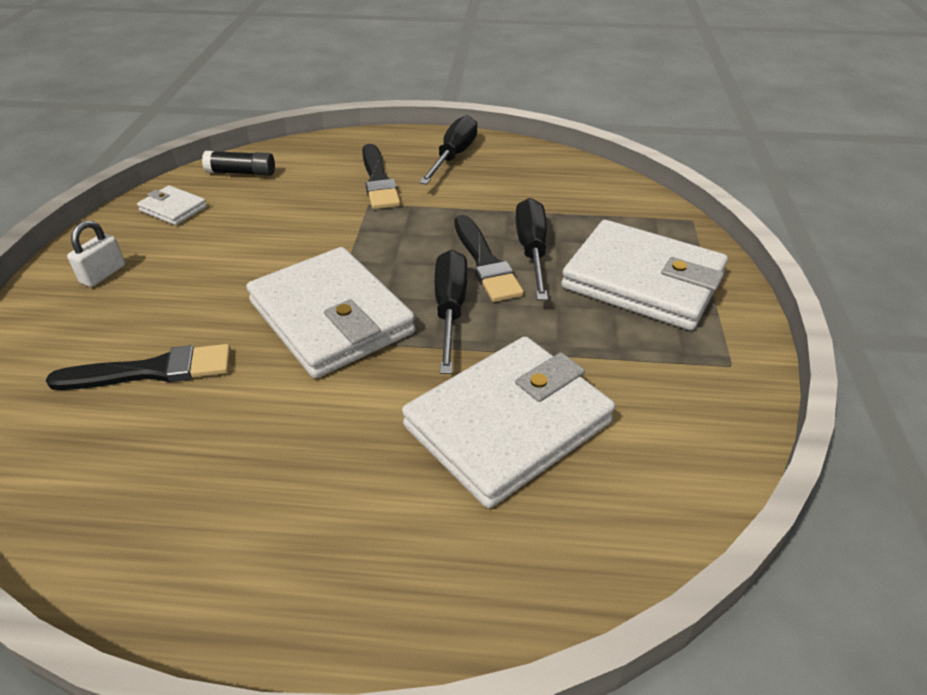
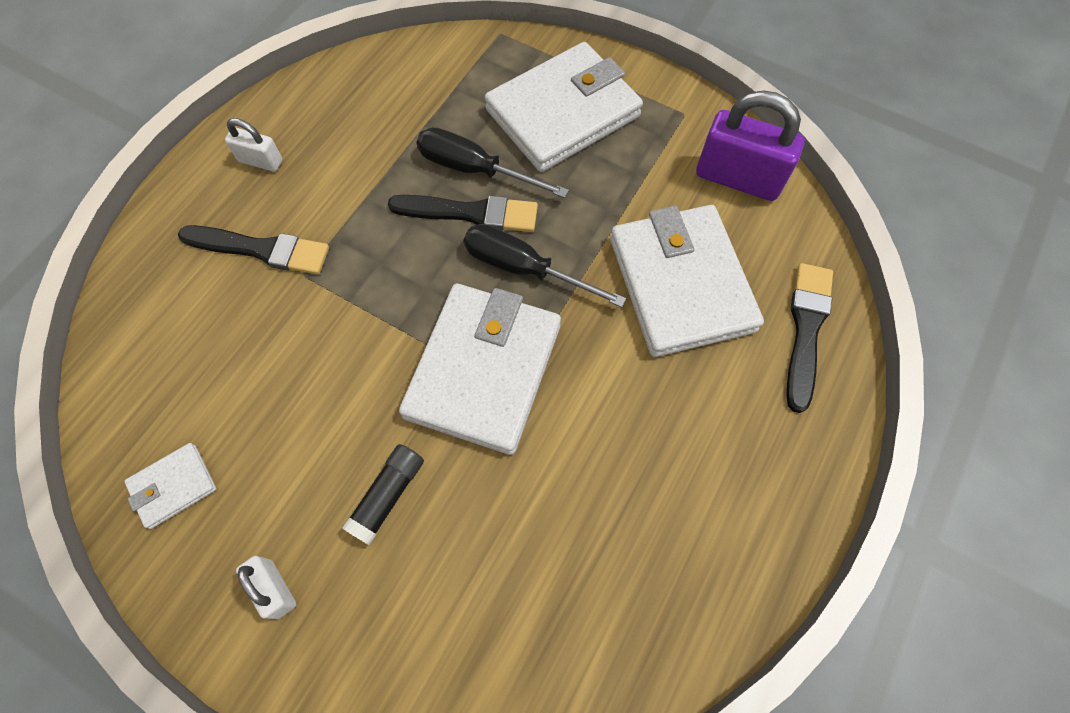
camera: 65 degrees left, 25 degrees up
black brush [46,344,231,390] -> black brush moved to [786,263,833,413]
black glue stick [202,151,275,176] -> black glue stick moved to [342,444,424,545]
white wallet [246,247,415,378] -> white wallet turned 60 degrees counterclockwise [399,284,561,455]
black screwdriver [419,115,478,185] -> white padlock [225,118,283,172]
none -> purple padlock [696,91,805,201]

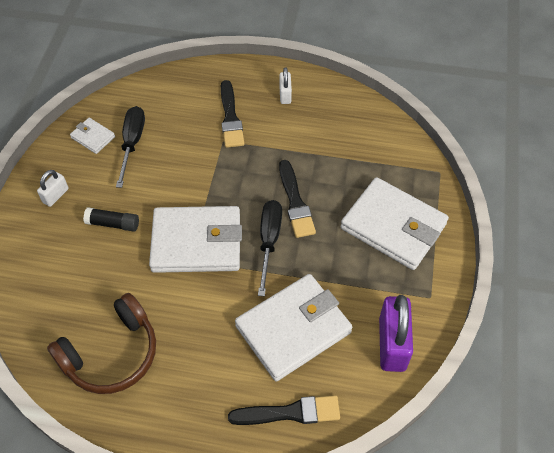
camera: 70 degrees right, 10 degrees down
black screwdriver [416,127,569,198] -> black screwdriver moved to [116,106,145,188]
none -> brown headphones [47,293,156,394]

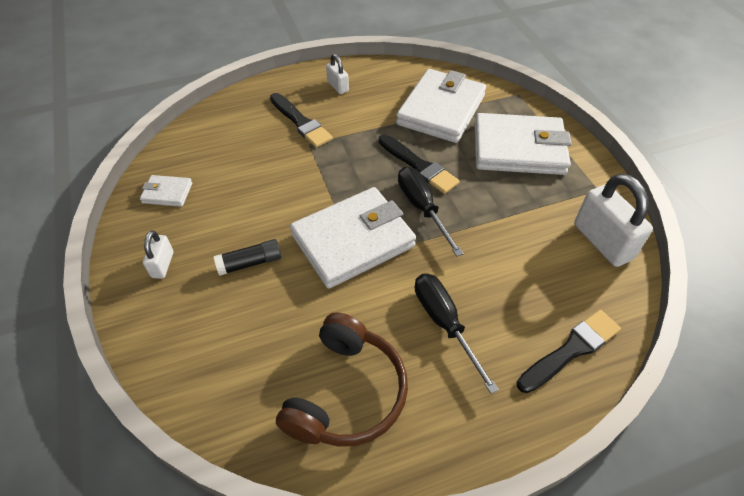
camera: 30 degrees left, 5 degrees down
black screwdriver [116,106,145,188] -> black screwdriver moved to [415,274,499,394]
white wallet [235,274,352,381] -> white wallet moved to [396,69,486,143]
purple padlock [379,295,413,372] -> white padlock [574,174,653,267]

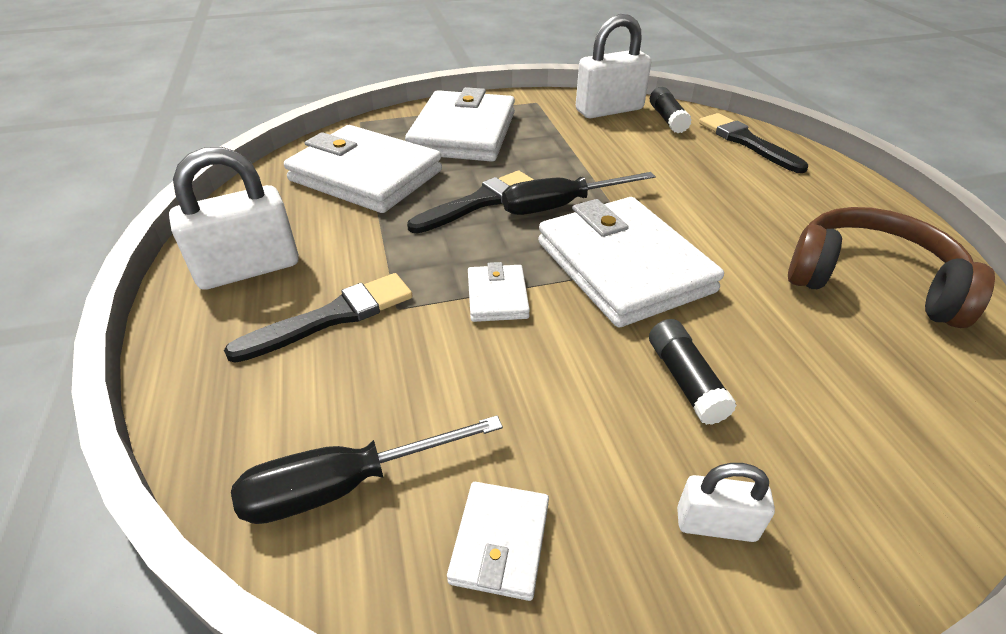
camera: 85 degrees left, 10 degrees down
white padlock [326,54,349,94] -> white padlock [169,147,299,290], size x1.90
black screwdriver [415,274,499,394] -> black screwdriver moved to [231,415,503,524]
none -> white wallet [468,262,530,322]
none -> black glue stick [650,87,692,133]

